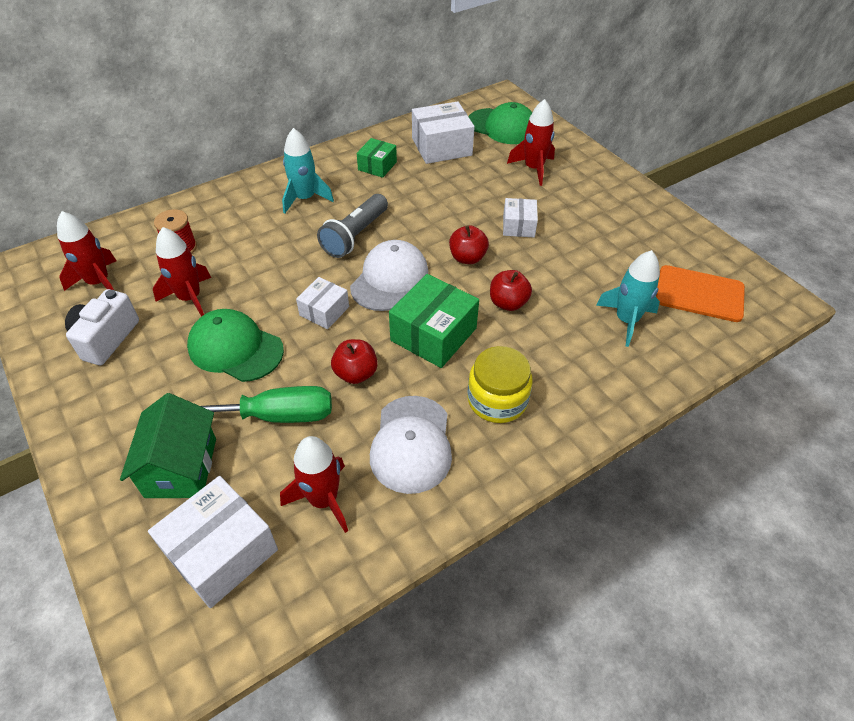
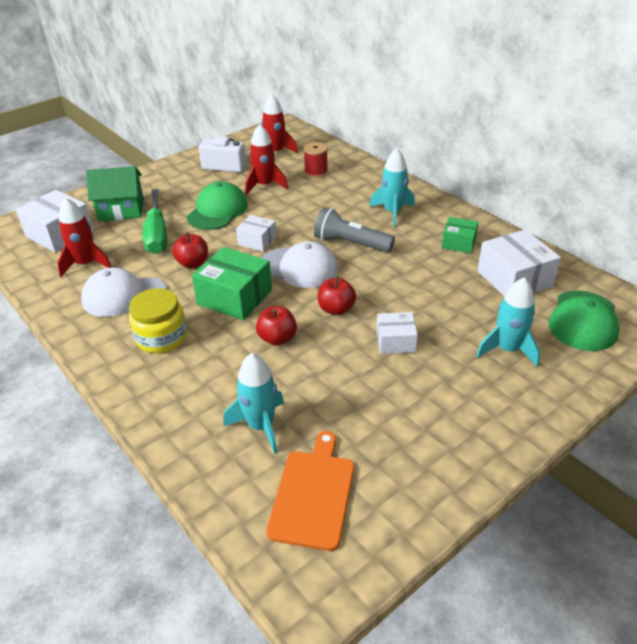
camera: 85 degrees right, 10 degrees down
red rocket [507,99,555,186] -> turquoise rocket [476,277,540,367]

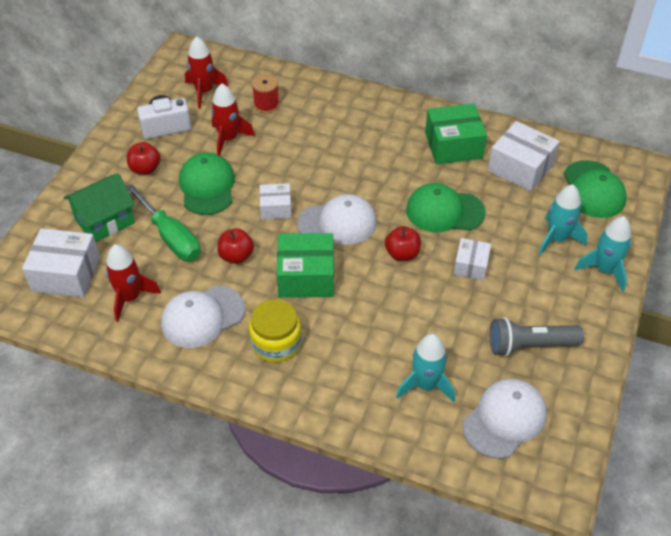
camera: 30 degrees left, 10 degrees up
red apple [256,306,297,346] -> red apple moved to [127,142,161,175]
orange cutting board [266,431,354,551] -> white cap [463,378,547,459]
grey flashlight [314,207,395,253] -> grey flashlight moved to [490,317,584,356]
turquoise rocket [370,148,415,227] -> turquoise rocket moved to [574,216,631,292]
white box [377,312,418,354] -> white box turned 45 degrees counterclockwise [454,238,491,280]
green box [442,217,478,253] -> green box [425,104,487,164], size x1.70
none -> green cap [406,183,486,232]

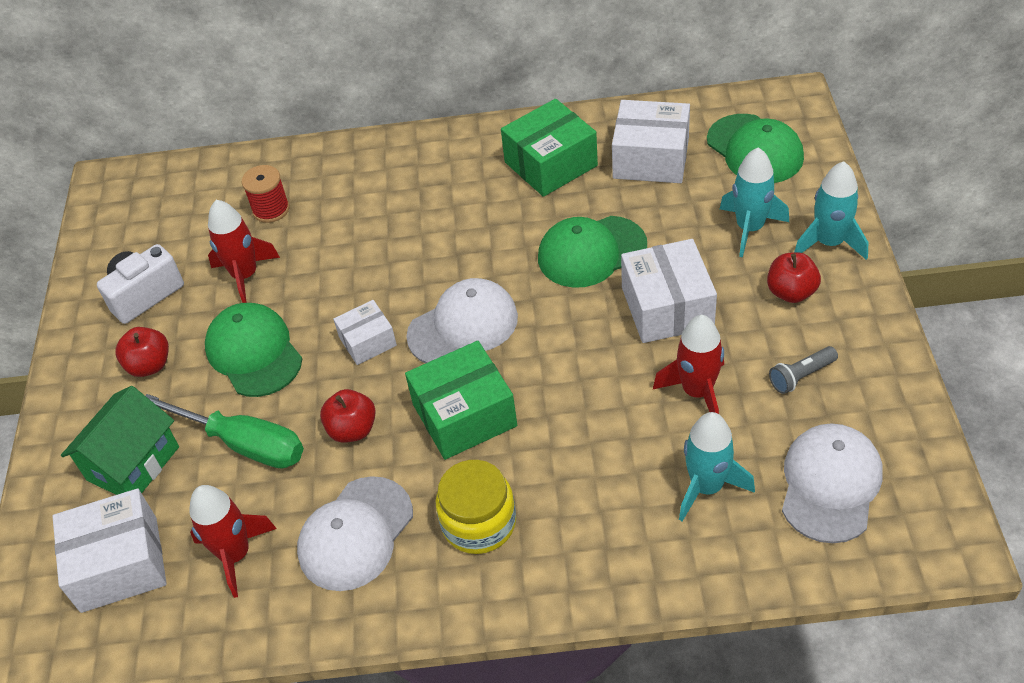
camera: 20 degrees left, 0 degrees up
red rocket [185,36,228,109] -> red rocket moved to [653,315,724,414]
red apple [385,226,421,261] -> red apple moved to [767,252,821,303]
white box [454,238,491,280] -> white box [621,239,717,343], size x1.70
grey flashlight [490,317,584,356] -> grey flashlight [769,346,838,394], size x0.57

